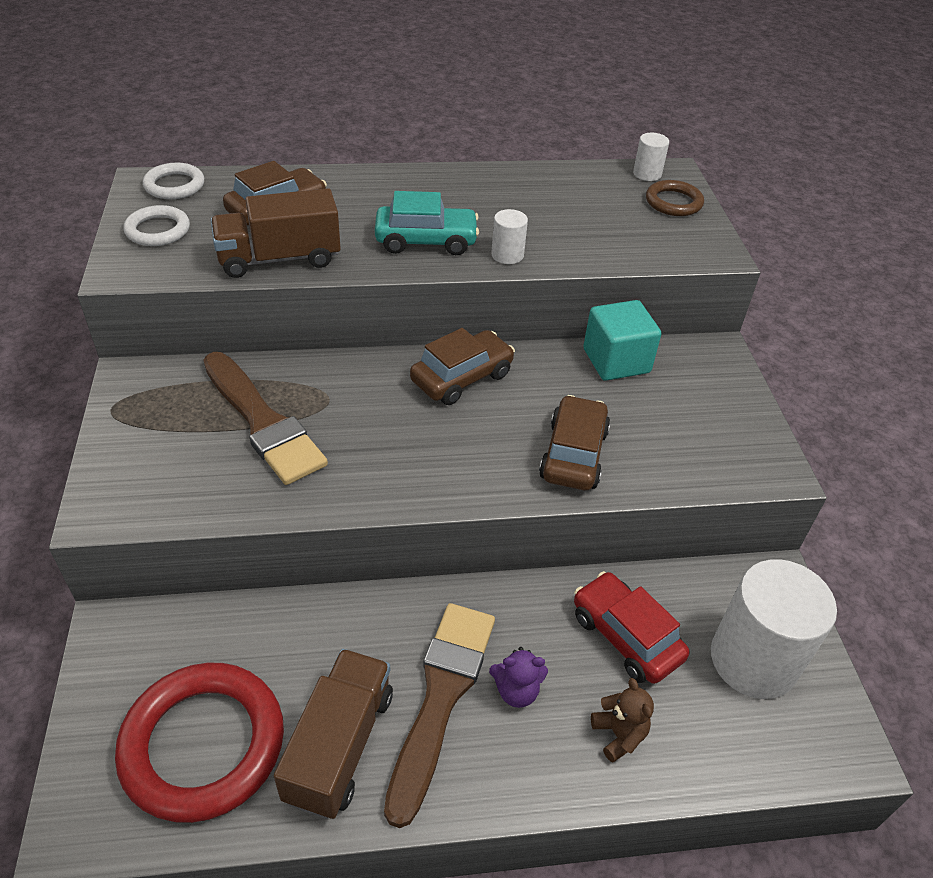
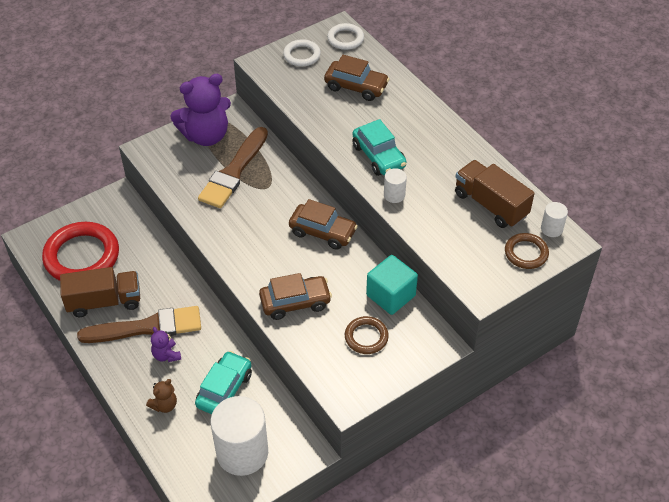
camera: 65 degrees right, 5 degrees up
brown truck [211,188,341,278] -> brown truck moved to [455,160,535,228]
red car [574,571,689,684] -> turquoise car [195,351,252,414]
none -> purple teddy bear [170,74,231,146]
none -> brown ring [345,316,389,354]

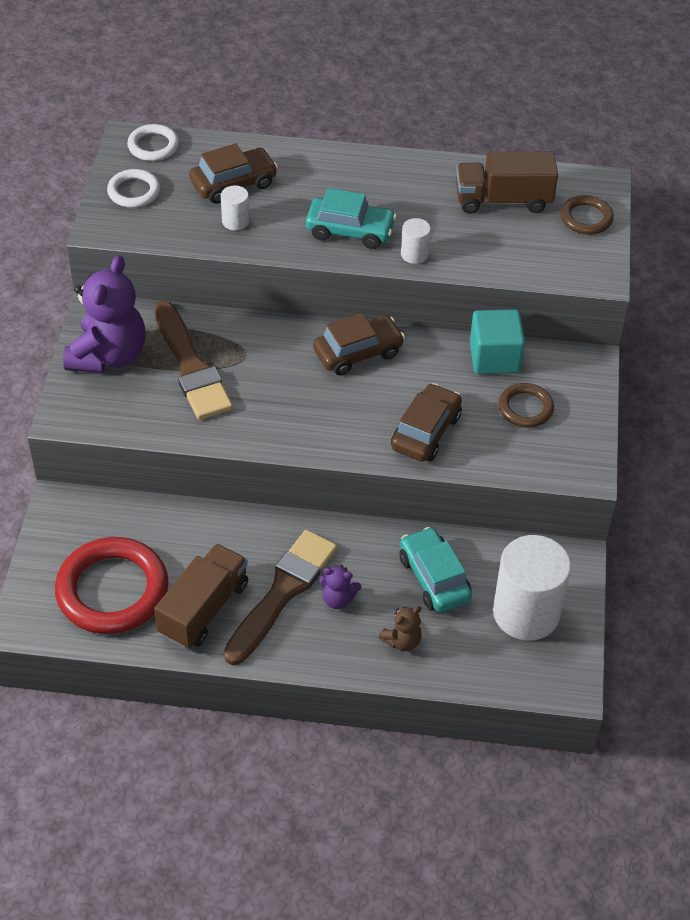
camera: 50 degrees left, 0 degrees up
brown teddy bear [146,379,177,413] -> brown teddy bear turned 60 degrees clockwise [379,606,422,651]
white cylinder [541,202,568,237] -> white cylinder moved to [221,185,249,231]

